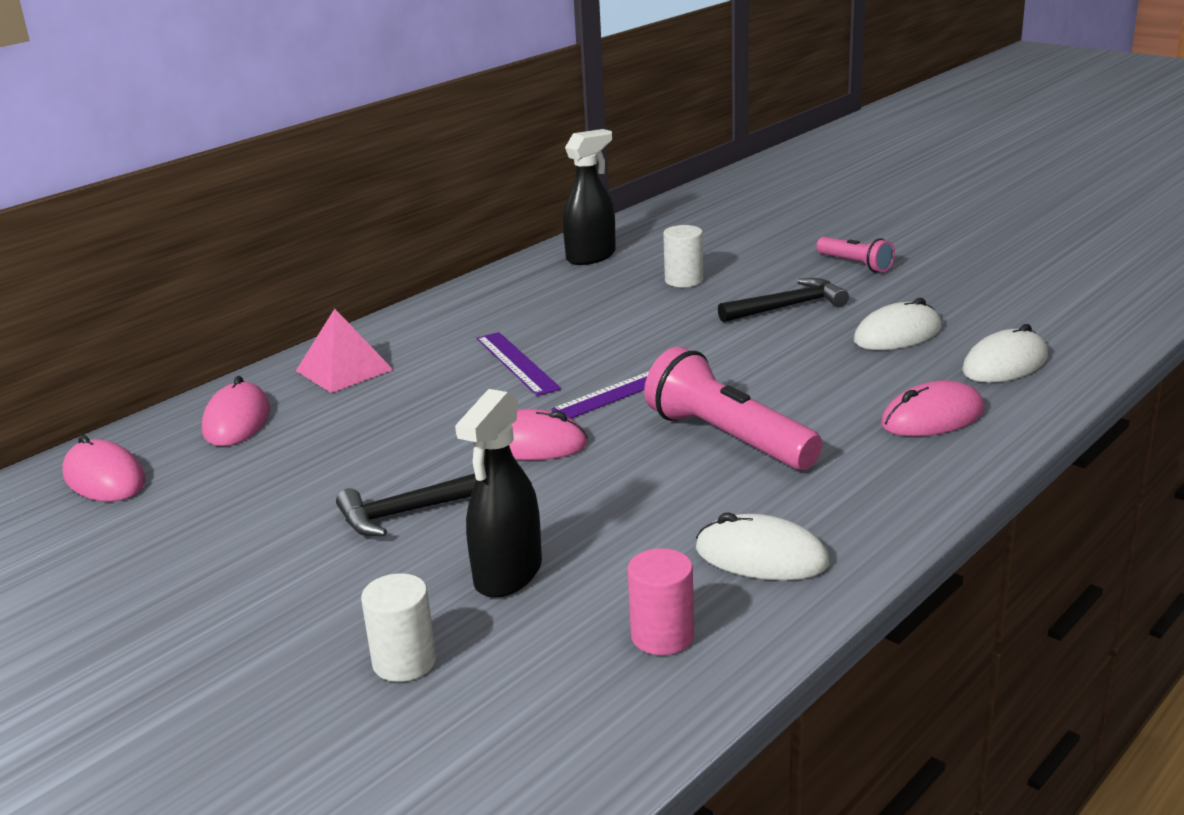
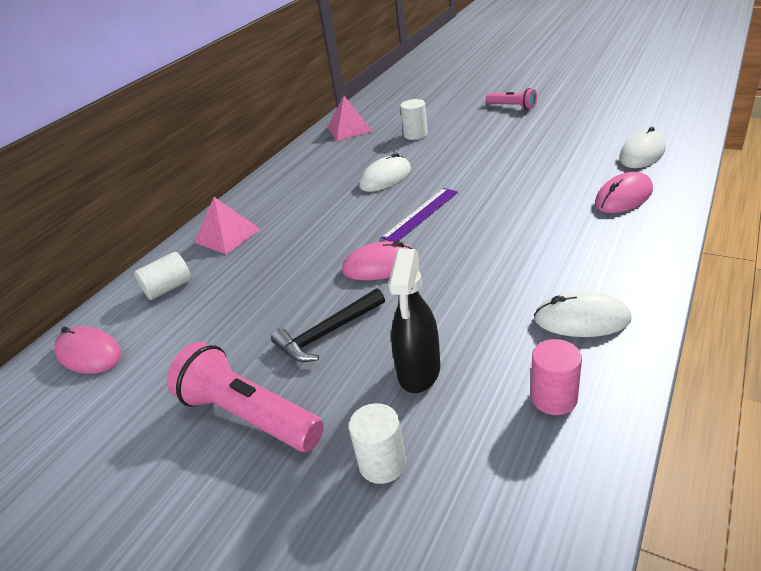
camera: 10 degrees left, 10 degrees up
pink mouse [202,376,270,446] -> white cylinder [134,252,191,300]
purple ruler [477,332,561,396] -> none
black spray bottle [563,129,616,265] -> pink pyramid [328,96,373,141]
pink flashlight [644,347,822,470] -> pink flashlight moved to [167,342,324,452]
black hammer [718,278,849,322] -> none
white mouse [854,298,942,350] -> white mouse moved to [359,153,411,192]

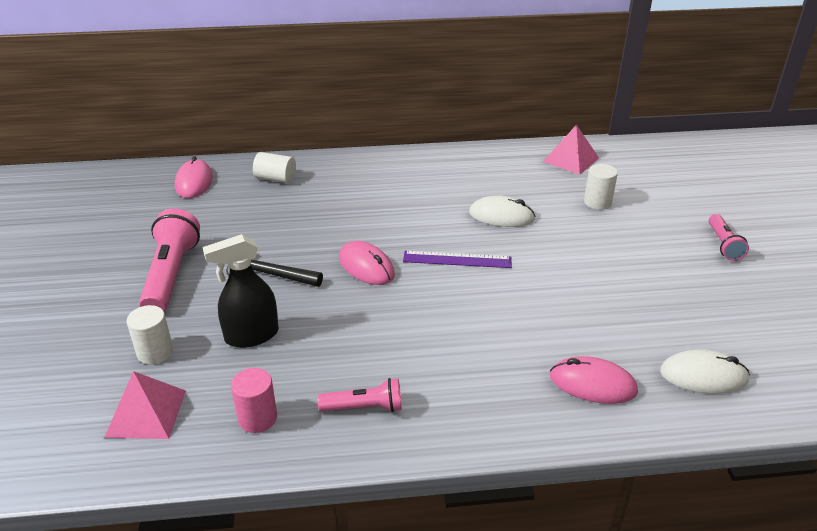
camera: 50 degrees right, 0 degrees up
pink pyramid [194,197,261,254] -> pink pyramid moved to [104,371,186,439]
white mouse [534,291,631,337] -> pink flashlight [317,378,402,412]

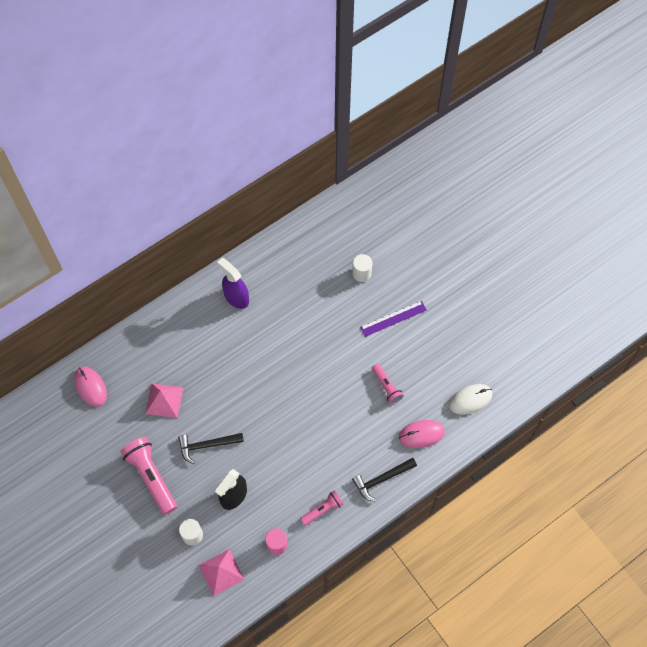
camera: 30 degrees left, 30 degrees up
white cylinder [253,152,296,183] -> none
pink mouse [339,241,395,285] -> none
purple ruler [403,251,512,268] -> purple ruler moved to [360,301,427,337]
white mouse [469,196,536,227] -> none
pink pyramid [543,125,599,175] -> pink pyramid moved to [145,383,184,418]
pink flashlight [709,214,749,261] -> pink flashlight moved to [372,364,404,404]
none -> purple spray bottle [217,258,249,309]
none -> black hammer [352,458,417,502]

